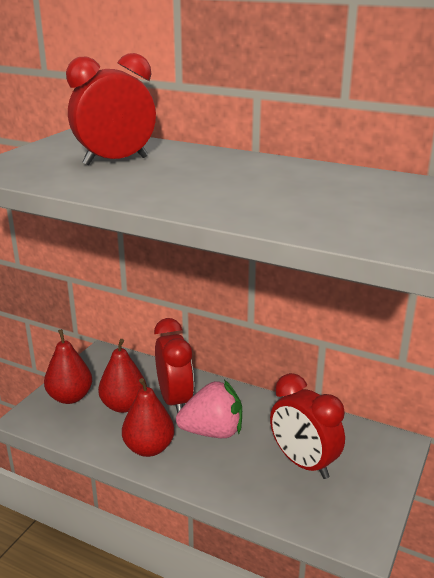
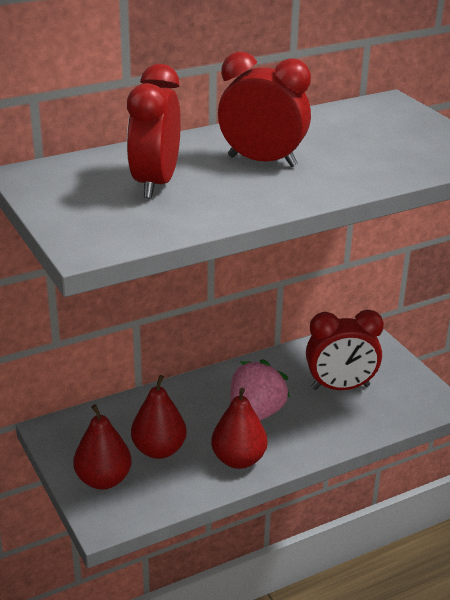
camera: 55 degrees left, 5 degrees up
red clock [154,318,194,414] -> red clock moved to [218,52,311,167]

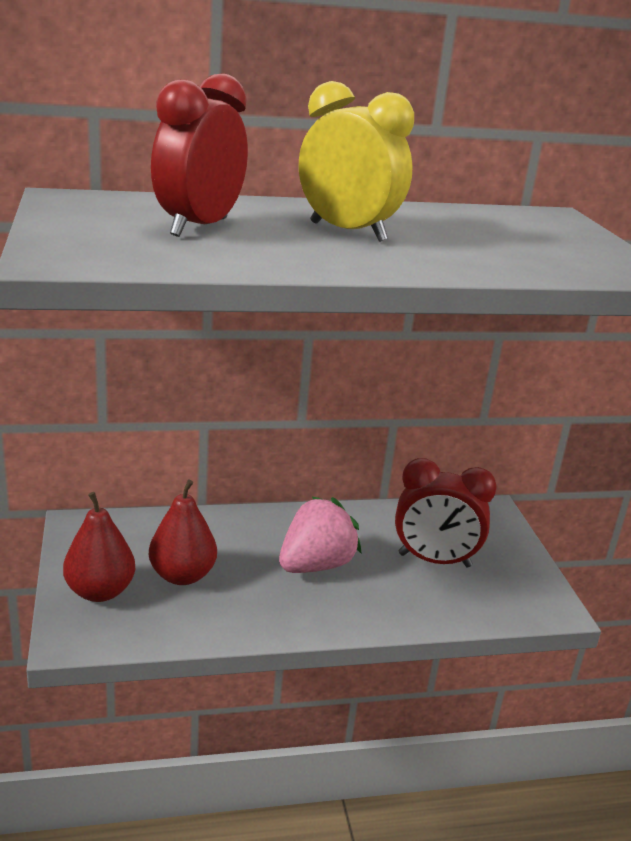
camera: 15 degrees right, 5 degrees down
red pear [211,388,267,469] -> none
red clock [218,52,311,167] -> yellow clock [299,81,414,242]

